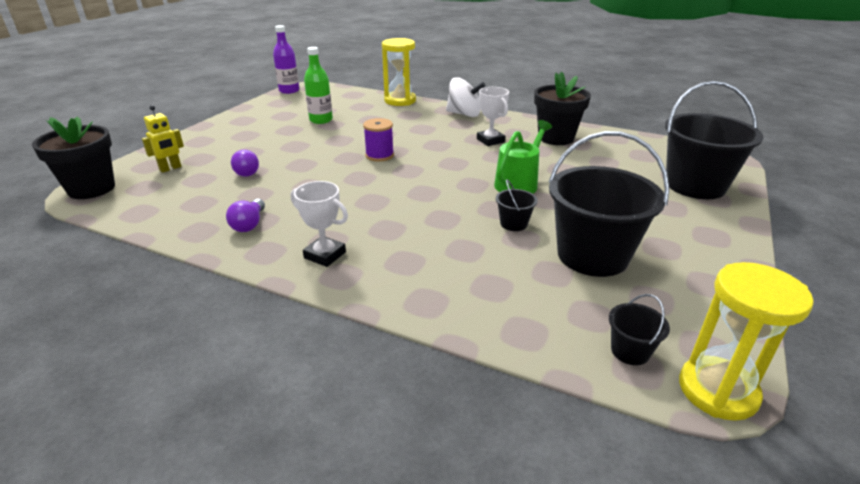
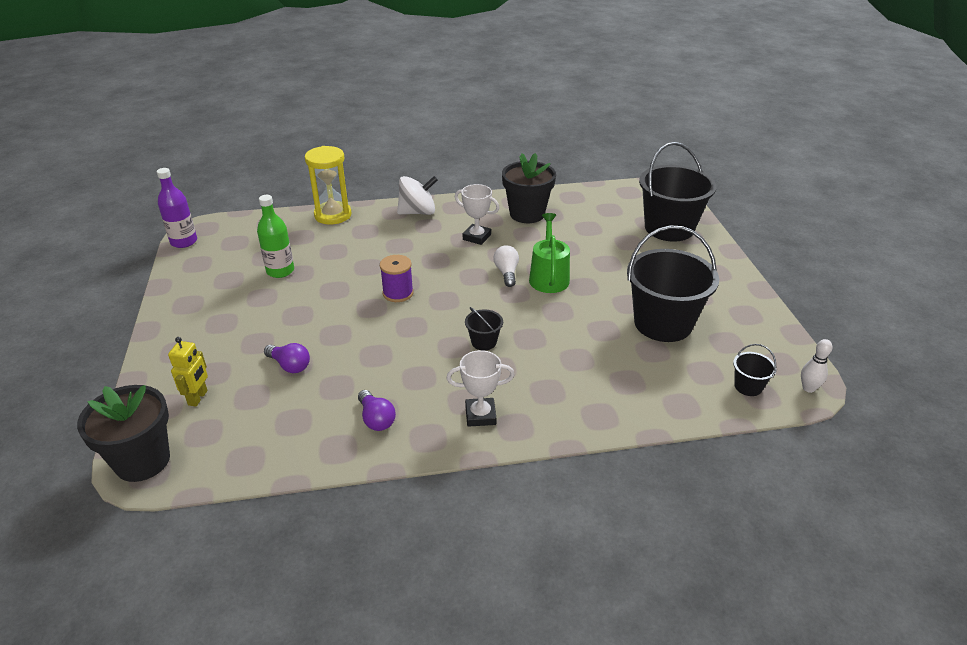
camera: 35 degrees left, 5 degrees up
black bucket [496,179,538,231] -> black bucket moved to [465,307,503,350]
yellow hourglass [679,262,814,421] -> white bowling pin [801,339,833,393]
none -> white light bulb [493,245,519,287]

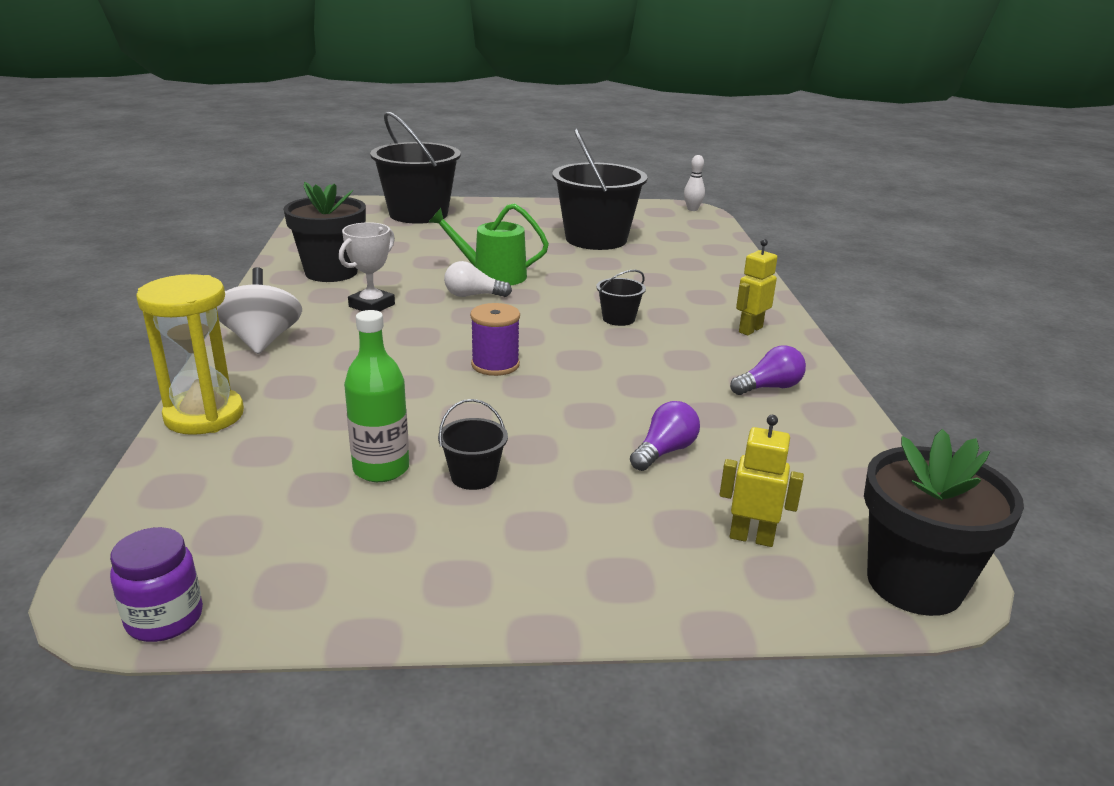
camera: 85 degrees left, 10 degrees down
purple bottle [157,168,197,248] -> purple jar [110,527,203,642]
white trophy [446,350,514,427] -> yellow robot [736,239,778,336]
black bucket [733,344,776,396] -> black bucket moved to [438,399,508,490]

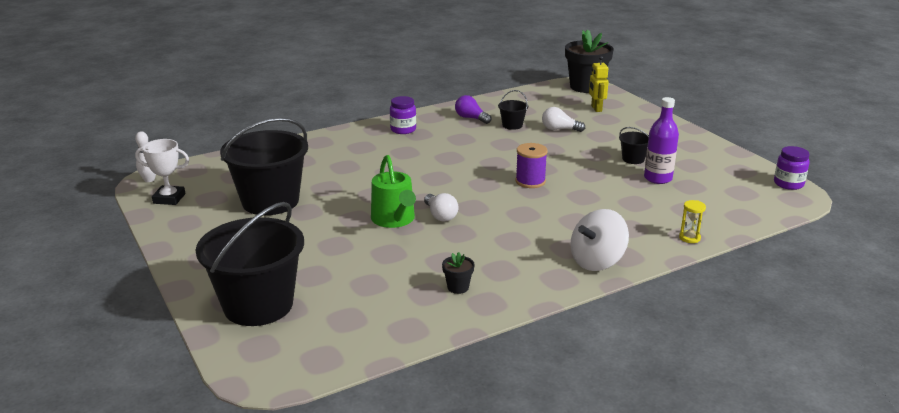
camera: 115 degrees left, 0 degrees up
yellow hourglass [136,274,244,435] -> yellow hourglass [679,200,706,243], size x0.45
black flower pot [284,182,366,282] -> black flower pot [442,252,475,294], size x0.44
white trophy [339,222,395,312] -> white trophy moved to [135,139,189,205]
green bottle [344,310,409,482] -> purple bottle [644,97,679,184]
black bucket [596,270,646,326] -> black bucket moved to [498,90,528,130]
purple light bulb [630,401,700,471] -> white light bulb [542,107,585,132]
yellow robot [736,239,778,336] -> purple jar [390,96,416,134]

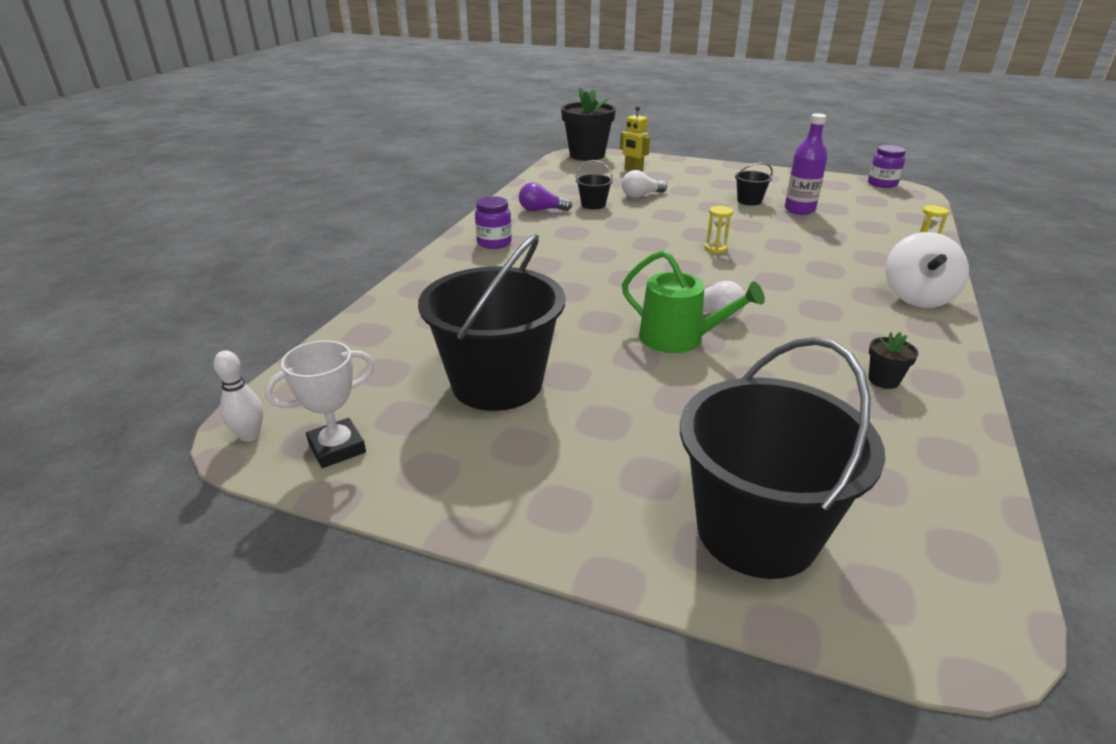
camera: 40 degrees left, 5 degrees up
purple spool [515,143,548,188] -> yellow hourglass [705,206,733,254]

